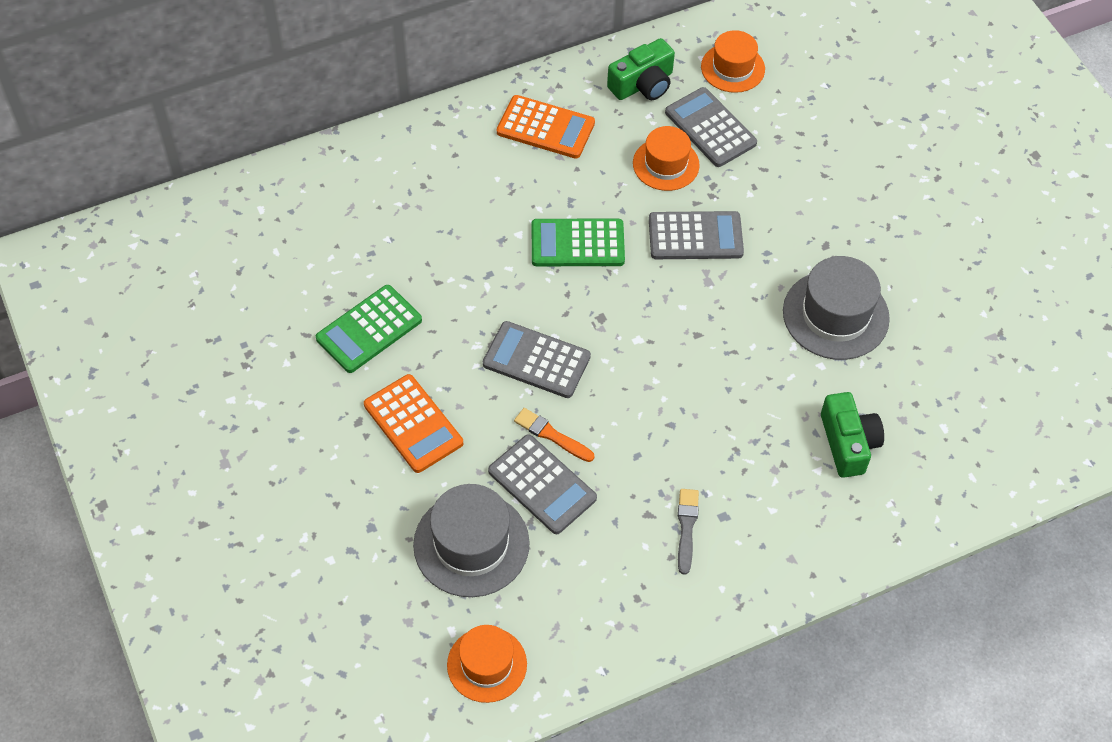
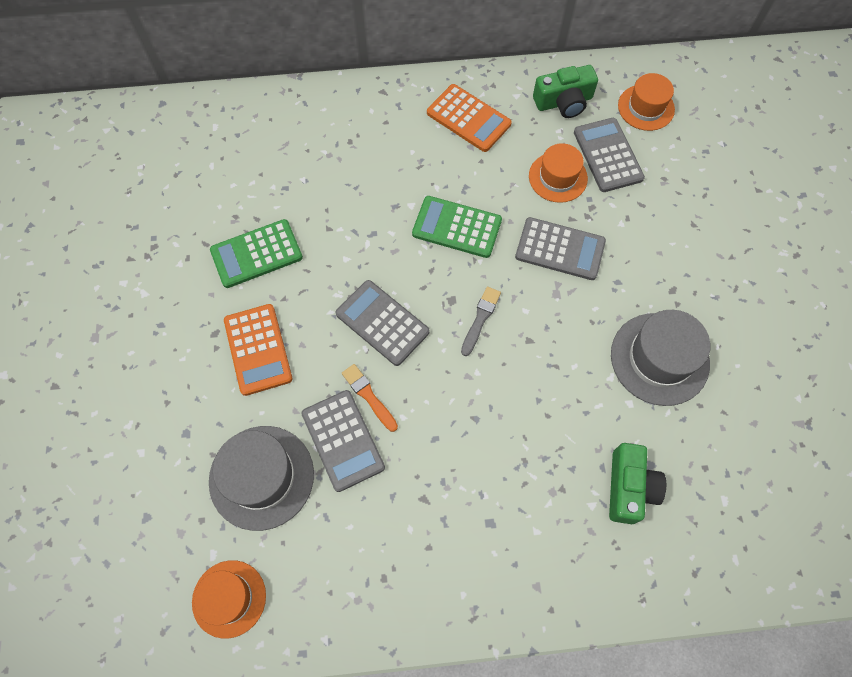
camera: 20 degrees right, 10 degrees up
grey brush [678,489,699,575] -> grey brush moved to [461,287,501,356]

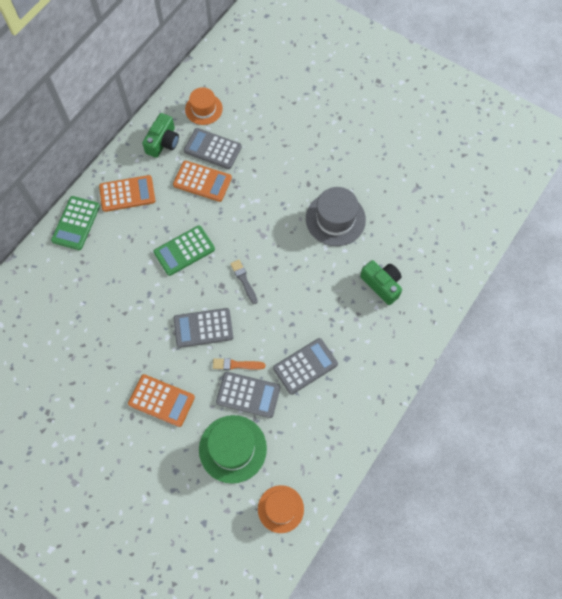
camera: 50 degrees left, 0 degrees up
grey hat [209,426,314,531] -> green hat [199,415,267,484]
green calculator [210,219,303,288] -> green calculator moved to [51,196,100,250]
grey calculator [515,217,606,280] -> grey calculator moved to [273,338,338,395]
orange hat [529,143,588,203] -> orange calculator [173,161,232,202]

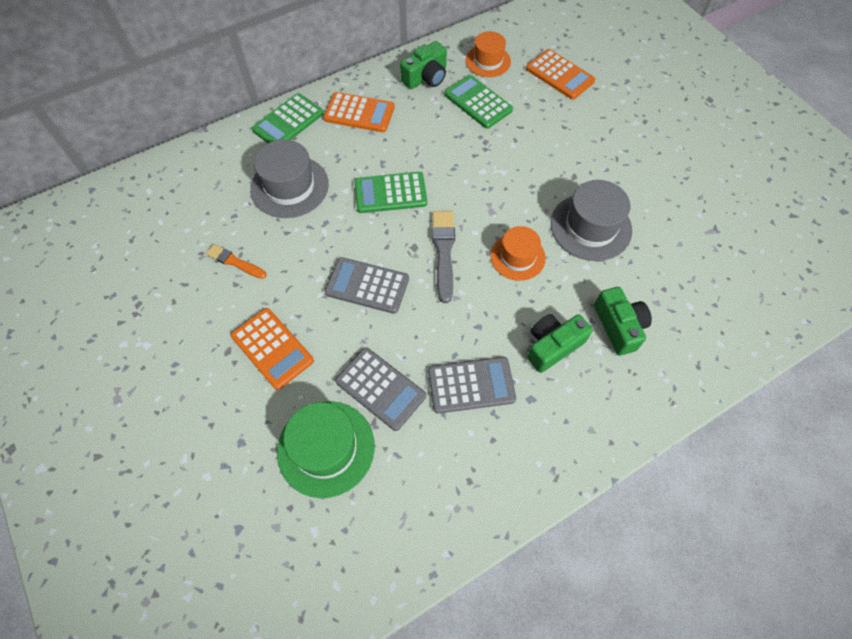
camera: 25 degrees right, 5 degrees down
orange calculator [173,161,232,202] -> orange calculator moved to [526,49,595,100]
grey calculator [184,128,242,169] -> green calculator [444,75,513,129]
orange brush [213,358,265,370] -> orange brush moved to [206,244,267,279]
grey brush [230,260,258,304] -> grey brush [432,211,455,303], size x1.58
orange hat [258,485,304,533] -> orange hat moved to [490,226,546,281]
none -> grey hat [250,140,329,218]
none -> green camera [527,314,593,373]

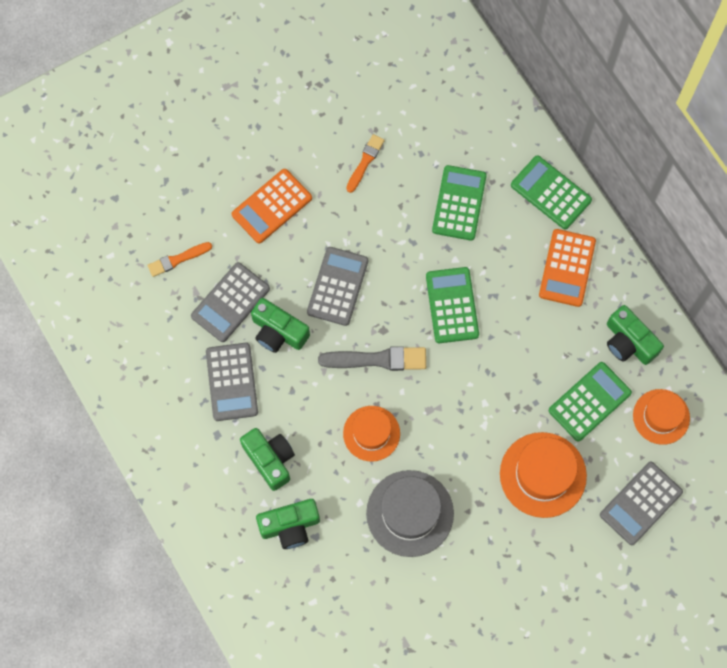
camera: 90 degrees right, 10 degrees up
grey hat [250,140,329,218] -> green calculator [432,165,487,241]
green hat [277,401,375,498] -> orange brush [147,242,212,277]
orange calculator [526,49,595,100] -> grey calculator [600,462,683,545]
none -> green camera [251,298,310,353]
none -> orange hat [500,432,587,518]

